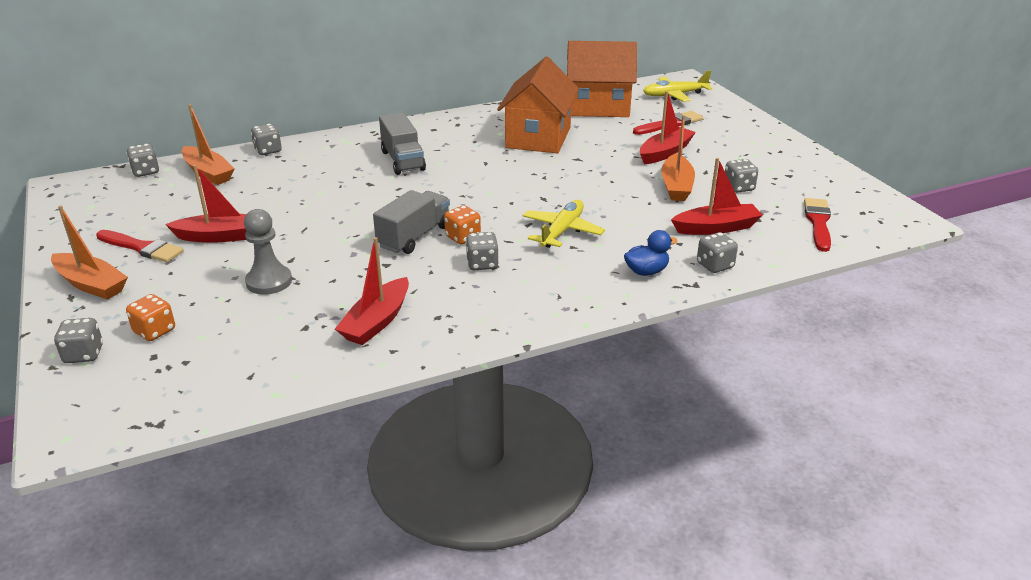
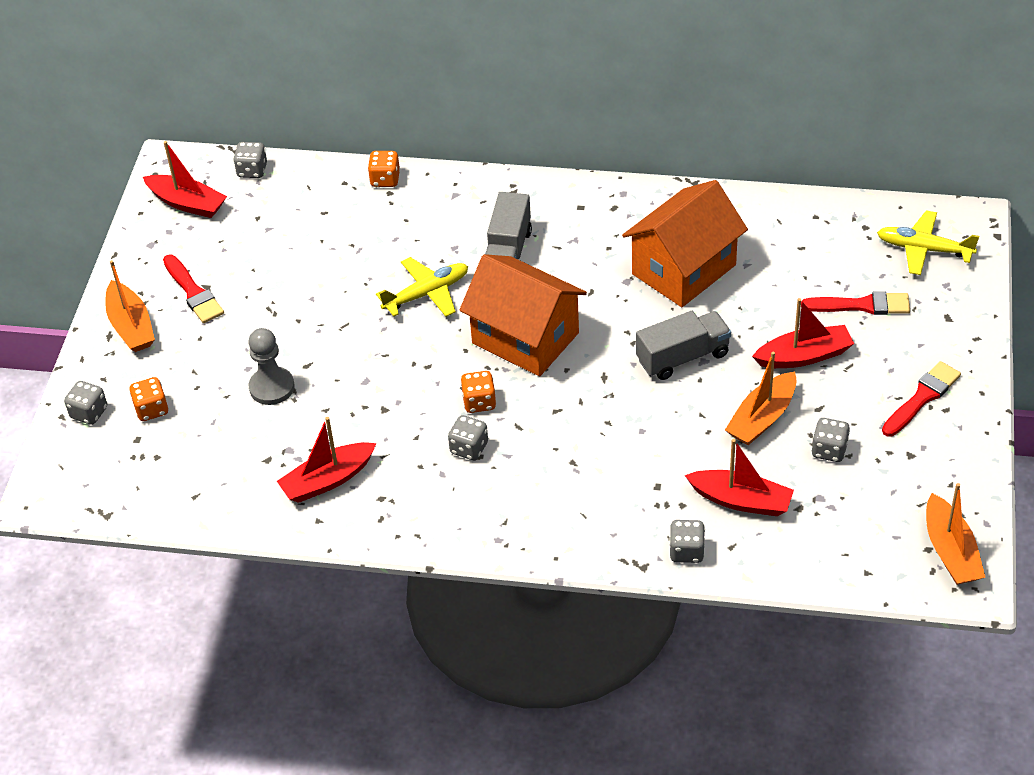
camera: 35 degrees right, 15 degrees up
red boat [165,165,246,243] -> red boat moved to [143,141,227,218]
orange boat [182,104,235,185] -> orange boat moved to [926,483,985,585]
grey dice [251,124,282,155] -> orange dice [368,151,400,187]
grey truck [373,190,450,254] -> grey truck moved to [636,311,731,380]
yellow plane [523,200,605,248] -> yellow plane moved to [376,257,468,317]
orange house [567,41,637,117] -> orange house moved to [459,254,587,376]
blue duck [624,230,677,276] -> none
red brush [804,198,831,252] -> red brush moved to [882,361,961,437]

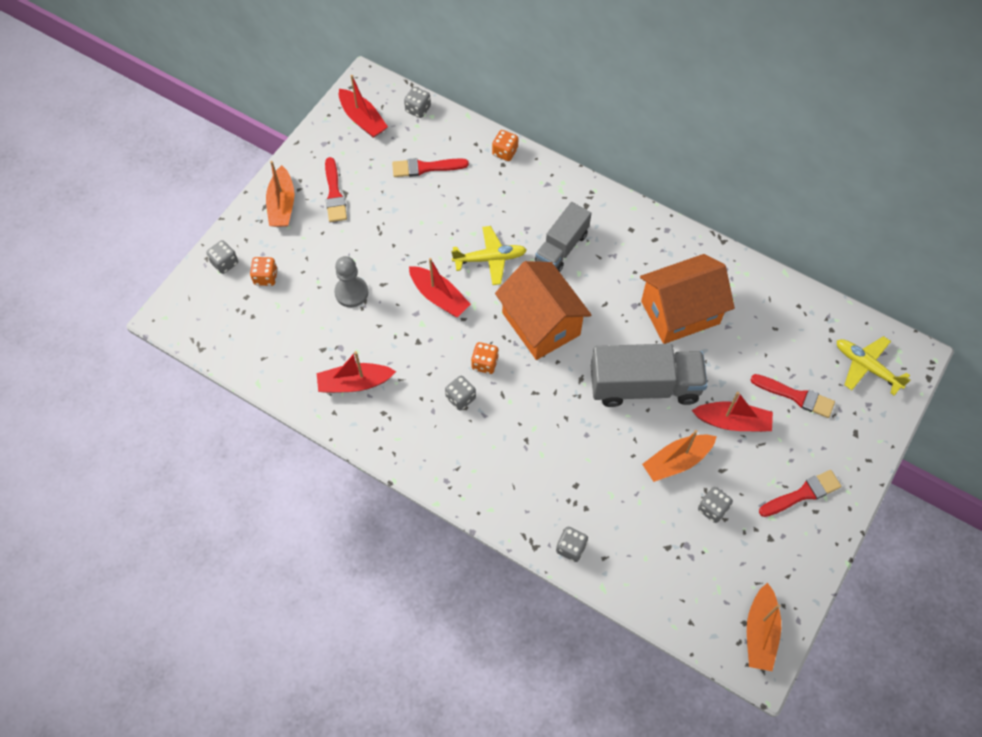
camera: 20 degrees right, 15 degrees up
grey truck [636,311,731,380] -> grey truck [591,344,708,407], size x1.56
red boat [685,439,794,516] -> red boat moved to [409,258,471,317]
none -> red brush [392,158,469,177]

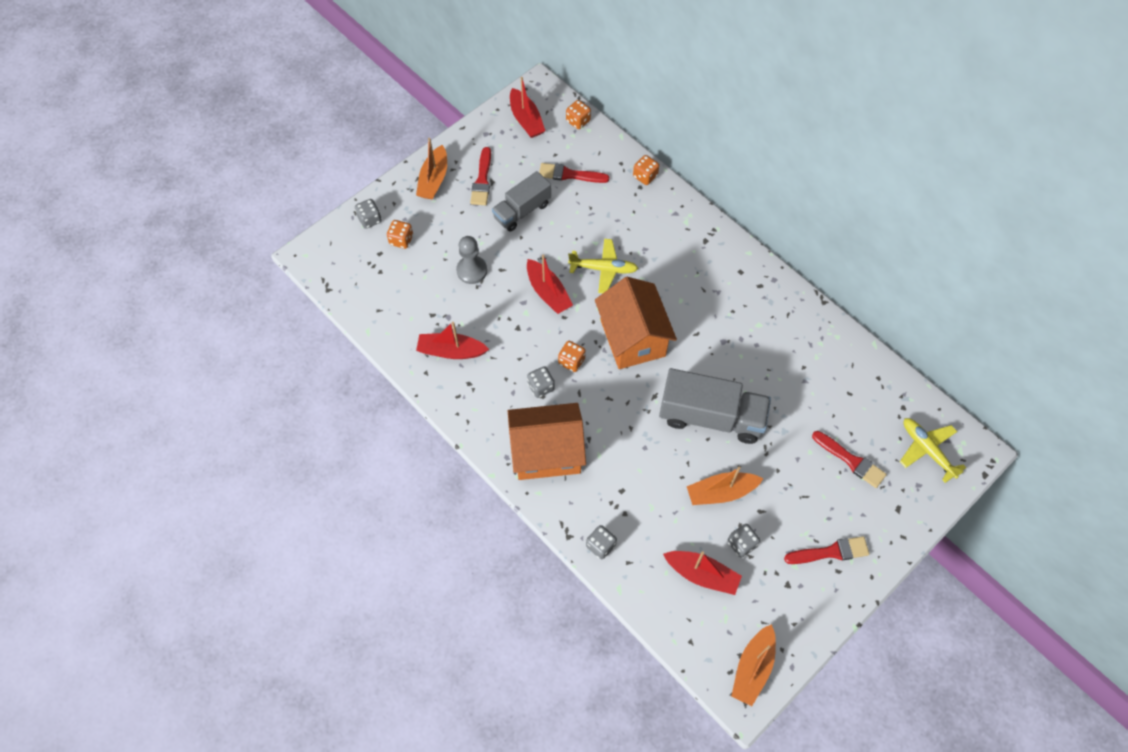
camera: 15 degrees right, 0 degrees up
grey dice [404,87,431,118] -> orange dice [566,100,591,129]
grey truck [535,202,591,272] -> grey truck moved to [492,171,551,232]
orange house [640,254,735,344] -> orange house moved to [508,403,586,480]
red boat [692,392,773,432] -> red boat moved to [663,551,742,595]

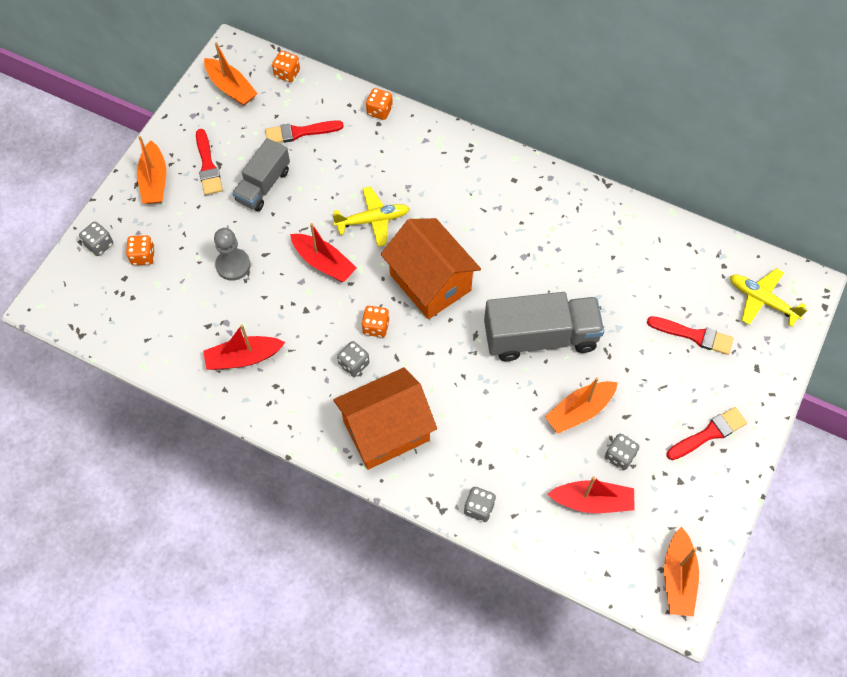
camera: 20 degrees left, 0 degrees up
red boat [510,77,545,138] -> orange boat [204,42,258,106]

